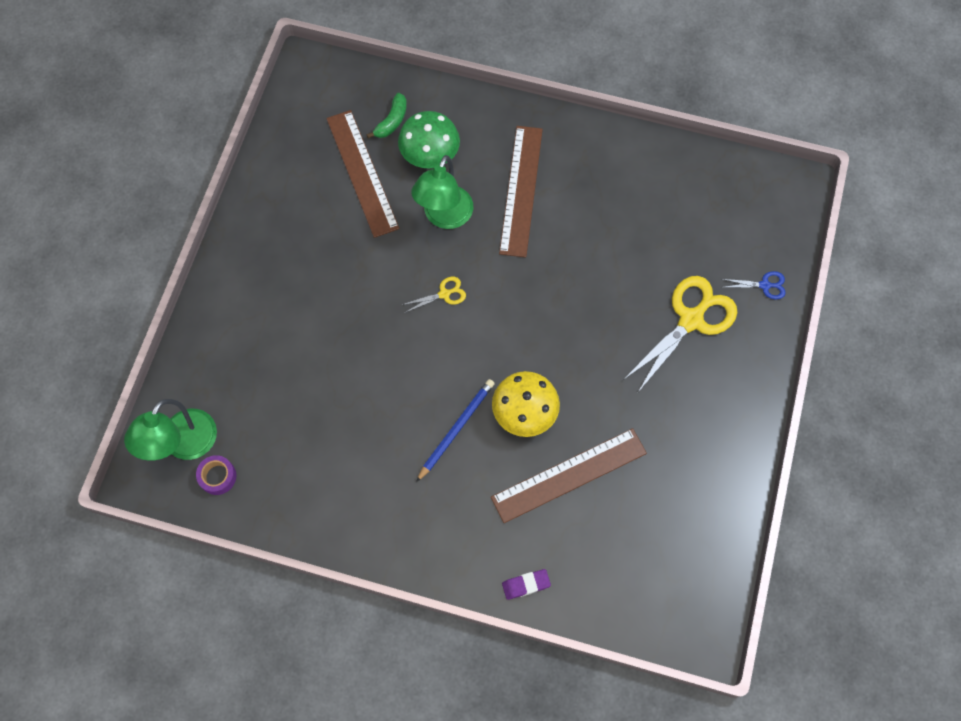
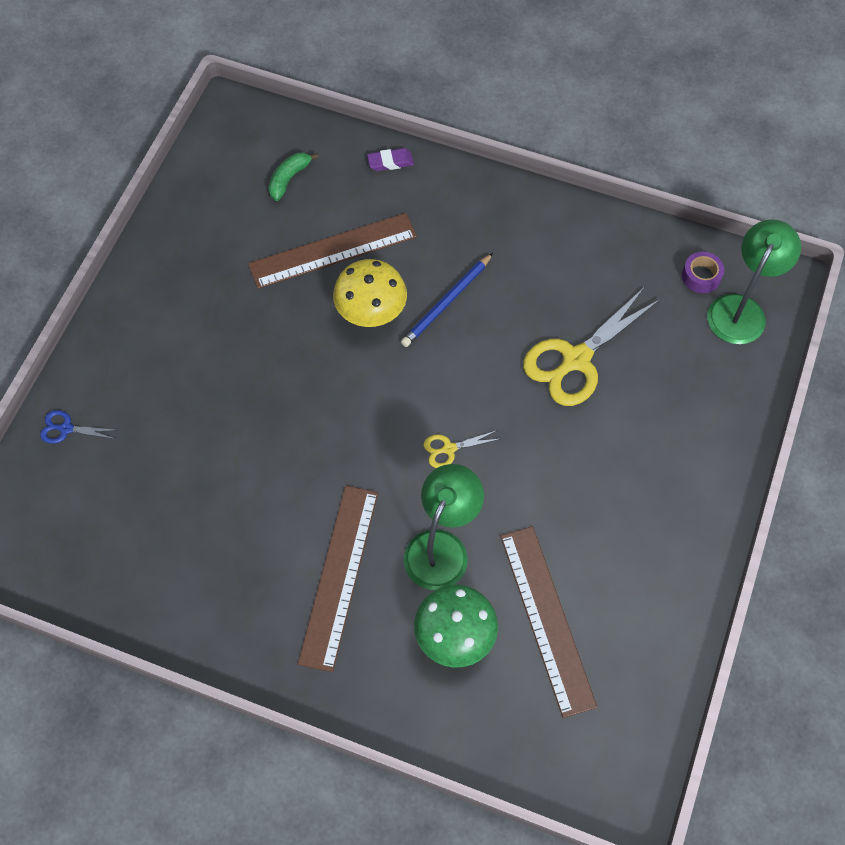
camera: 175 degrees left, 5 degrees down
green banana [366,93,407,138] -> green banana moved to [268,152,319,201]
yellow scissors [623,276,737,392] -> yellow scissors moved to [523,288,660,406]

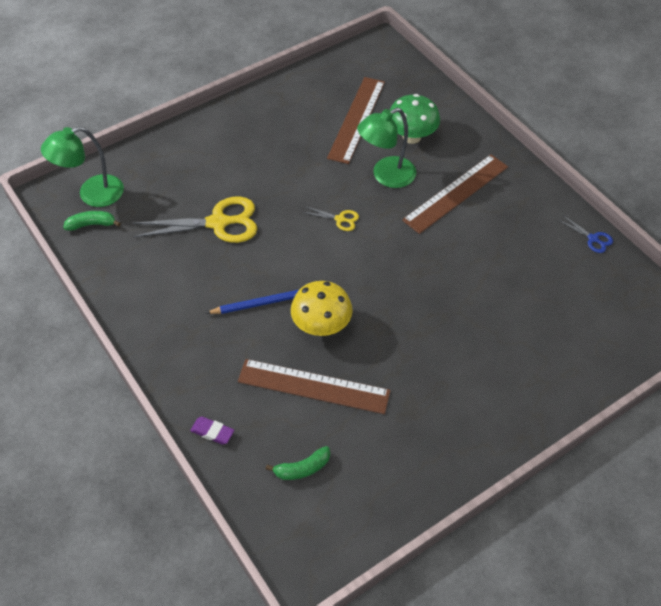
camera: 145 degrees left, 10 degrees down
blue scissors [40,410,116,444] -> blue scissors moved to [559,216,613,253]
purple tape [682,252,724,293] -> green banana [63,211,121,231]

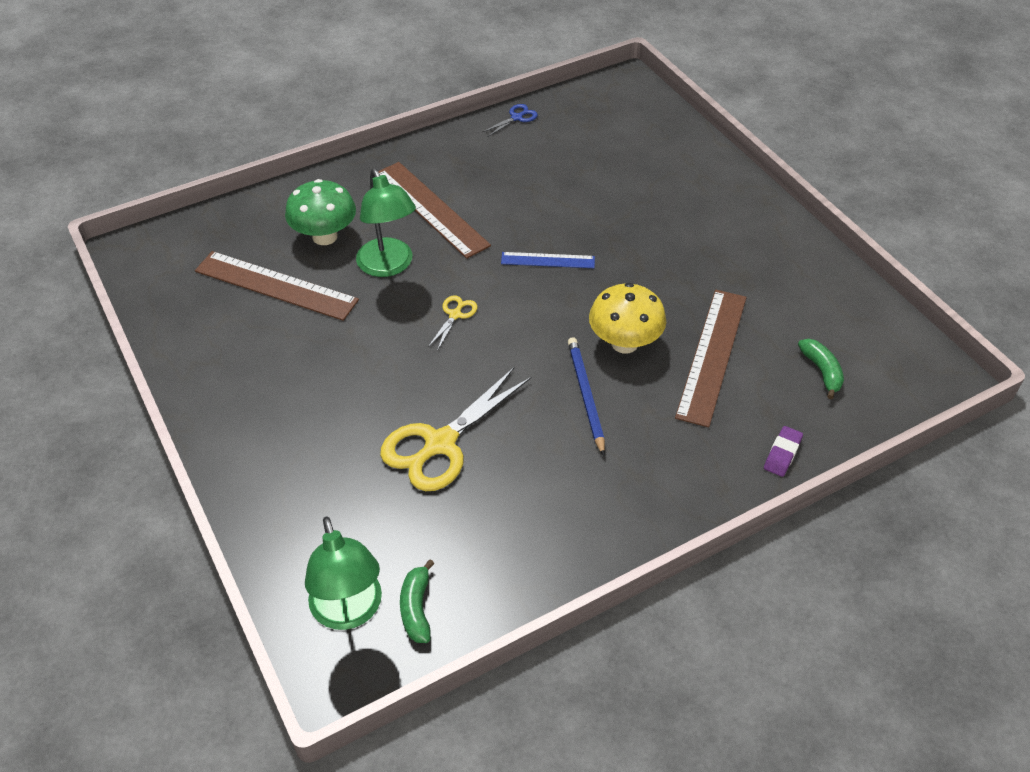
camera: 85 degrees left, 5 degrees down
yellow scissors [133,197,258,243] -> yellow scissors turned 135 degrees counterclockwise [380,367,531,491]
none -> blue ruler [501,252,595,268]

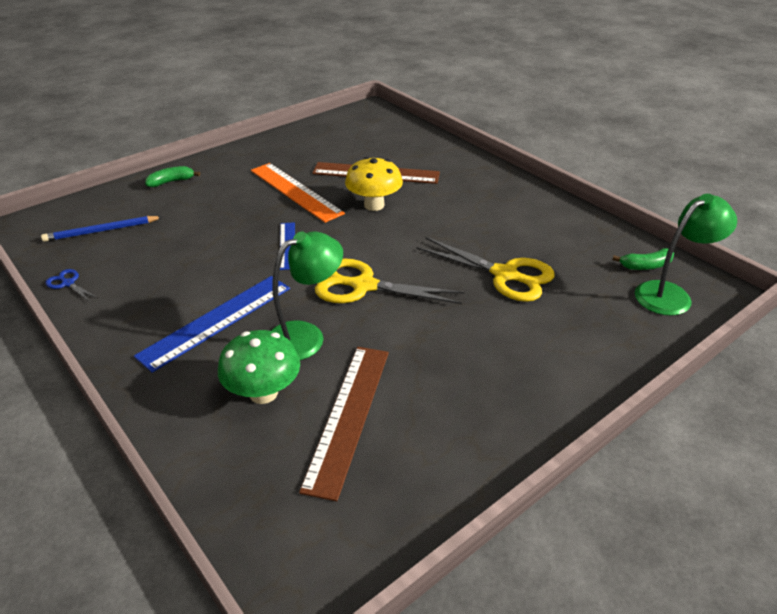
camera: 100 degrees left, 10 degrees down
brown ruler [378,162,491,259] -> blue ruler [134,276,290,373]
yellow scissors [428,295,478,351] -> yellow scissors [315,259,465,304], size x2.17
blue pencil [568,337,605,456] -> blue pencil moved to [41,216,162,242]
purple eraser [764,426,803,477] -> none
green banana [798,339,844,399] -> green banana moved to [145,166,200,187]
none -> orange ruler [251,163,345,223]

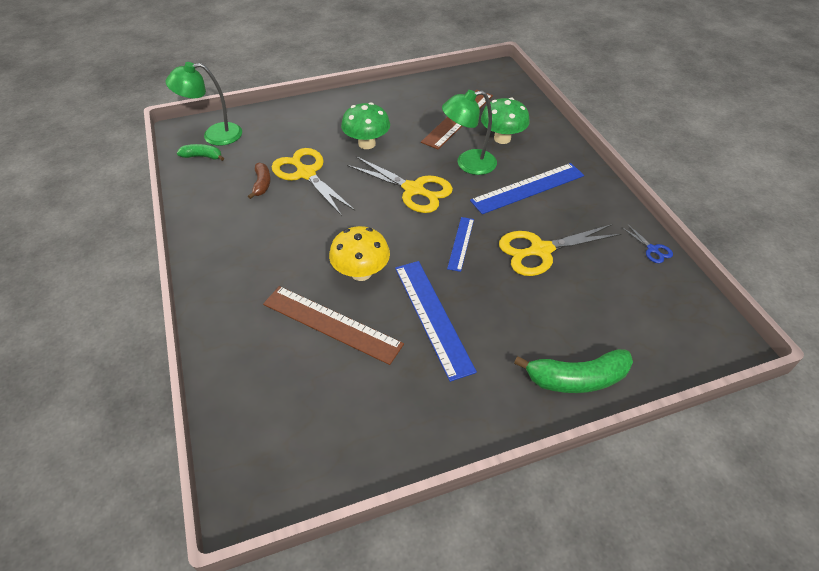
camera: 160 degrees left, 10 degrees up
blue pencil [41,216,162,242] -> none
green banana [145,166,200,187] -> green banana [514,349,633,393], size x1.74
orange ruler [251,163,345,223] -> blue ruler [395,261,477,382]
none -> brown banana [248,163,271,199]
none -> green mushroom [341,102,390,149]
none -> yellow scissors [499,224,621,276]

